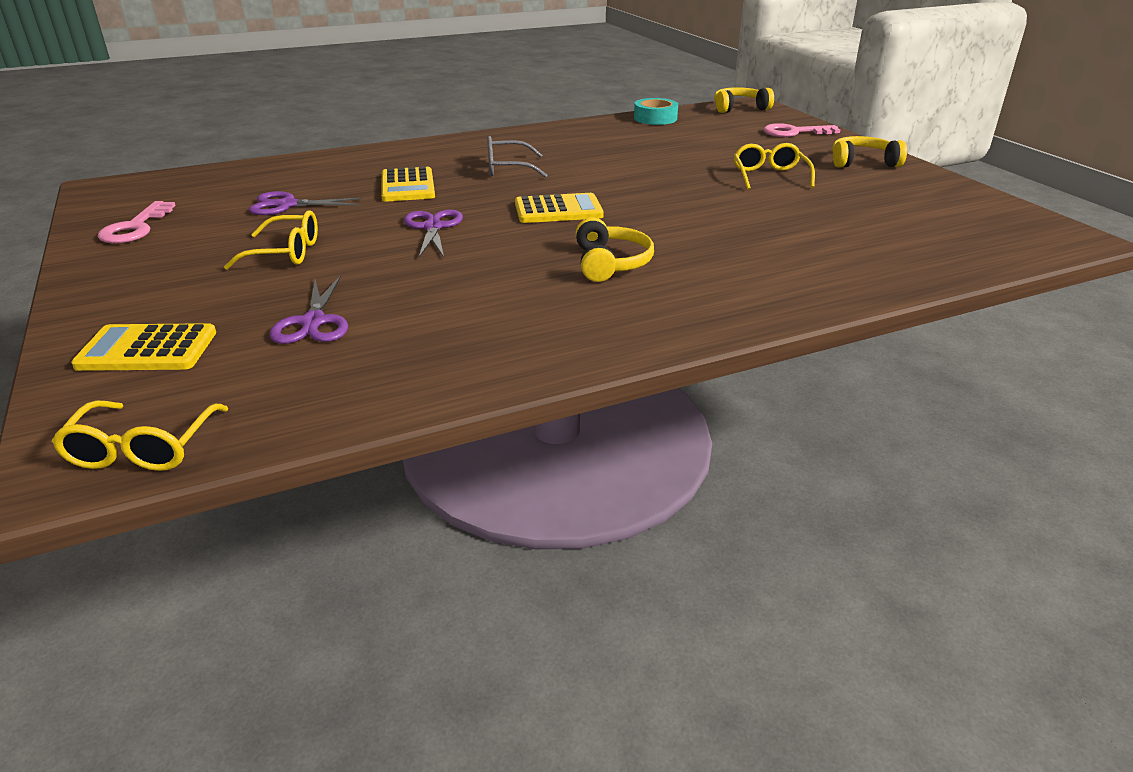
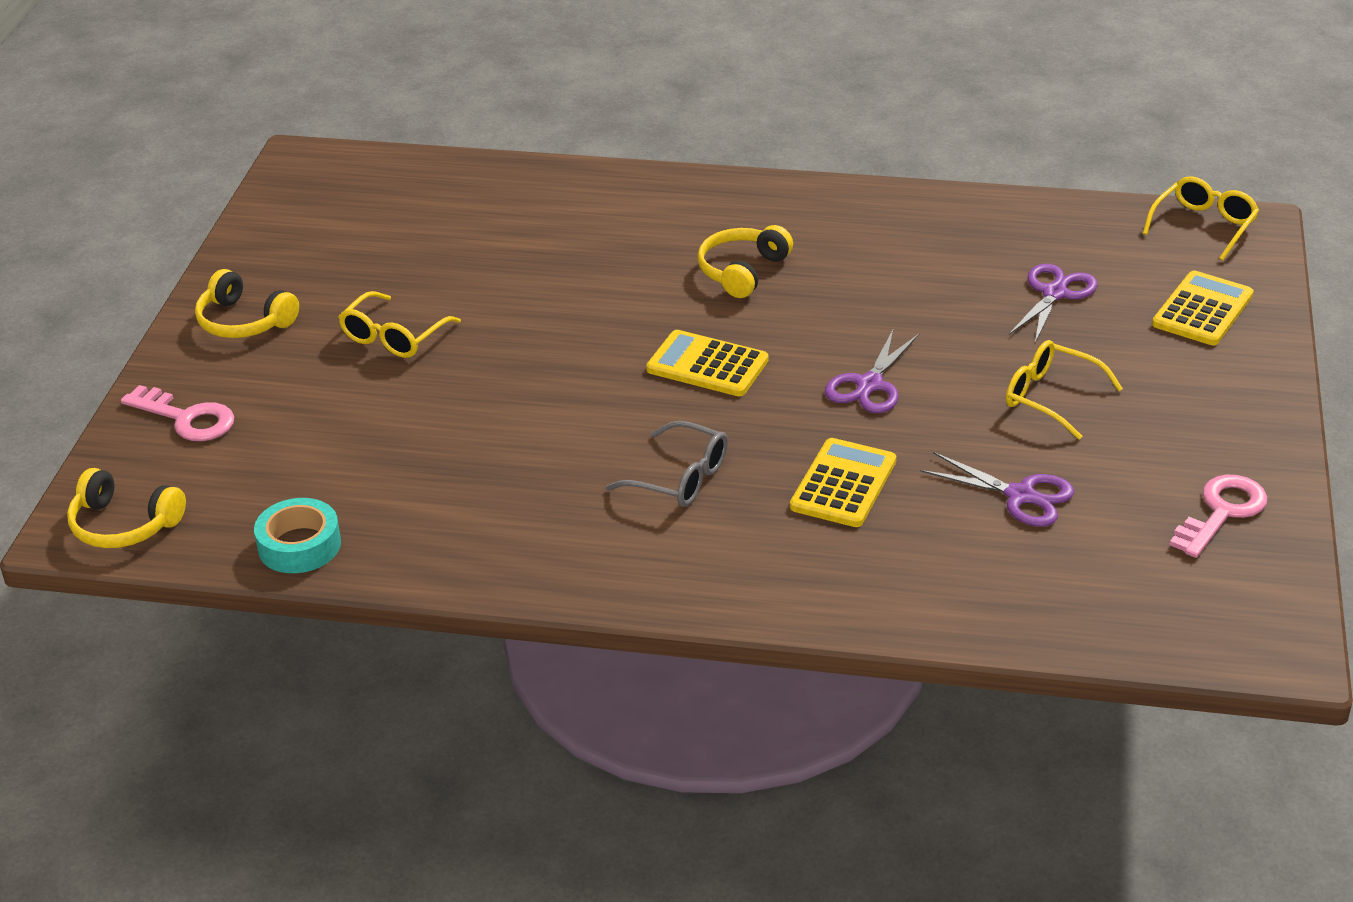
camera: 145 degrees left, 5 degrees up
yellow calculator [71,323,216,371] -> yellow calculator turned 90 degrees counterclockwise [1152,271,1254,345]

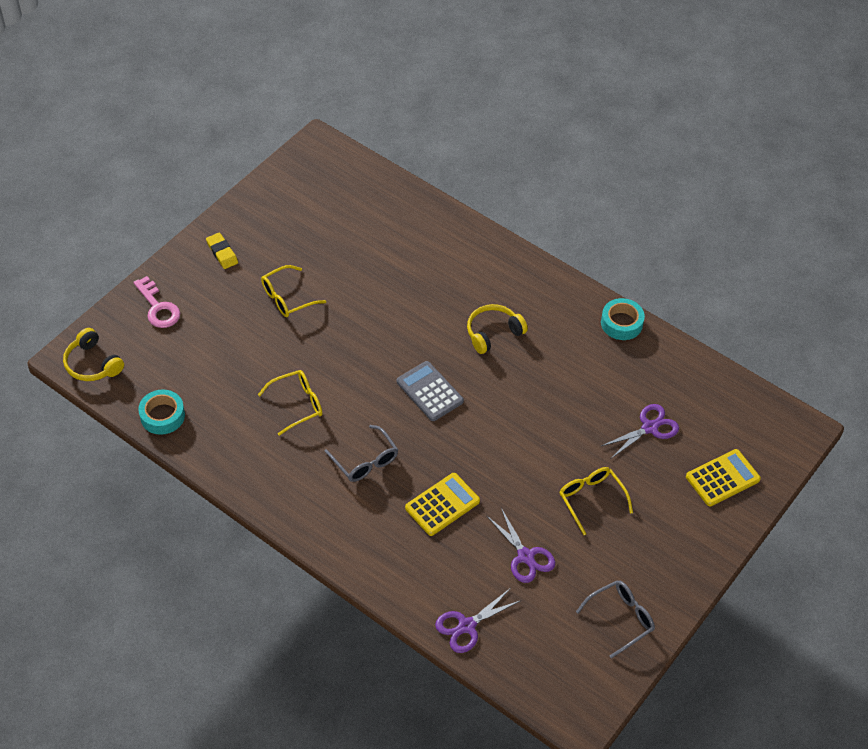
camera: 25 degrees right, 15 degrees up
yellow headphones [195,269,299,338] -> yellow eraser [206,233,238,269]
yellow calculator [646,330,769,396] -> grey calculator [397,361,464,421]
purple scissors [825,328,920,413] -> purple scissors moved to [435,589,522,653]
yellow glasses [1142,176,1259,261] -> yellow glasses moved to [258,370,322,436]
pink key [1170,475,1267,558] -> grey glasses [576,580,655,659]
none -> turquoise tape [601,298,645,340]

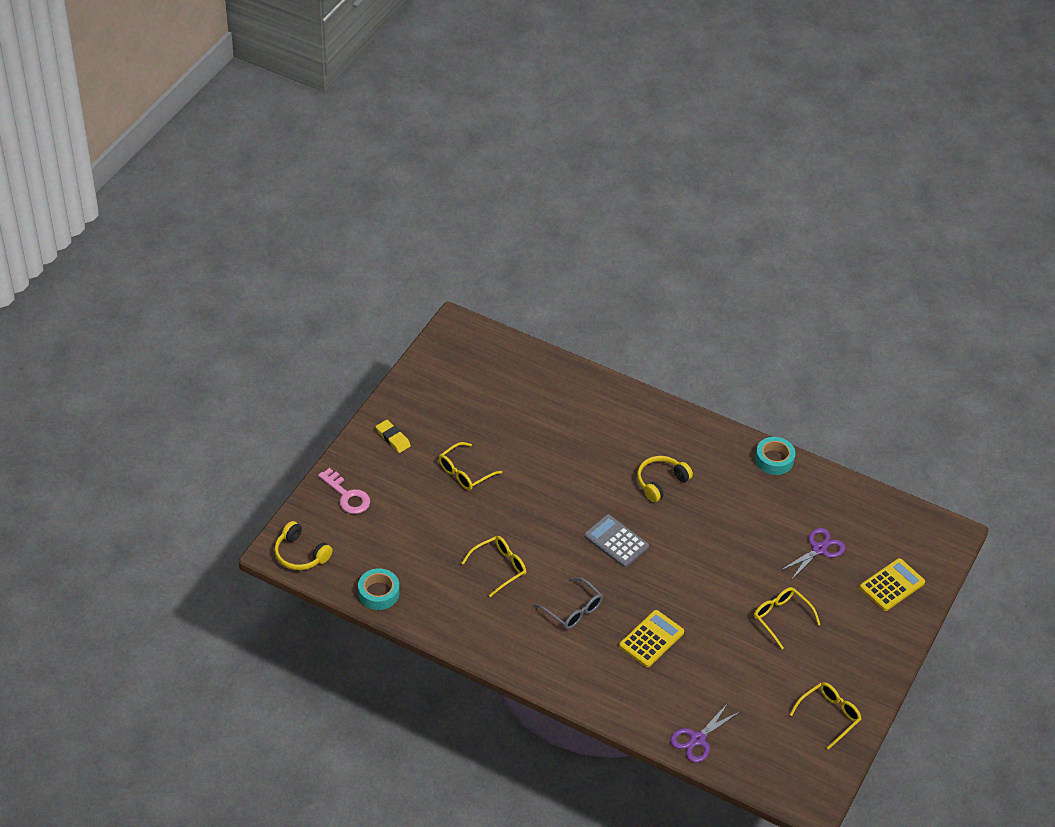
camera: 10 degrees left, 5 degrees down
purple scissors [486,508,555,583] -> none
grey glasses [576,580,655,659] -> yellow glasses [790,682,861,750]

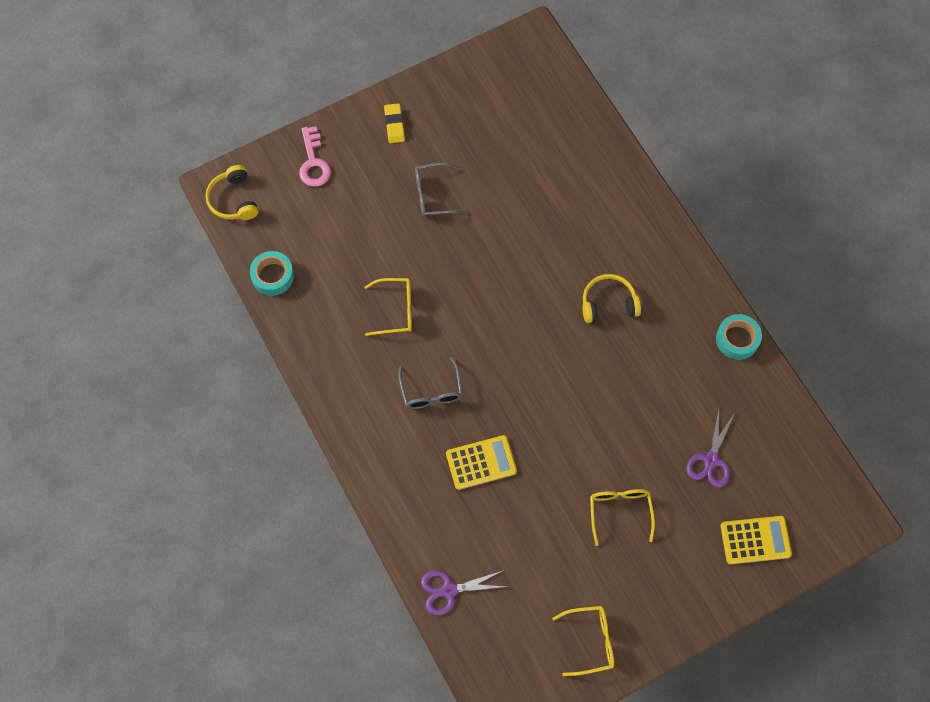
camera: 35 degrees right, 20 degrees up
yellow glasses [439,442,502,490] -> grey glasses [415,162,467,217]
grey calculator [584,514,649,568] -> none
purple scissors [780,528,845,580] -> purple scissors turned 120 degrees clockwise [686,409,734,487]

